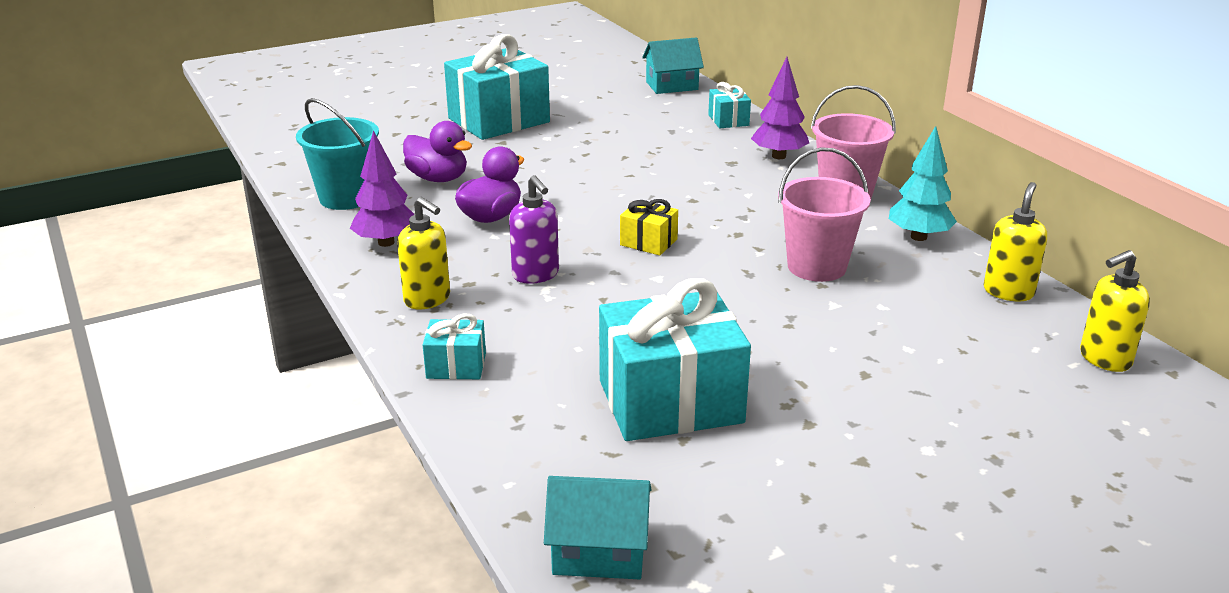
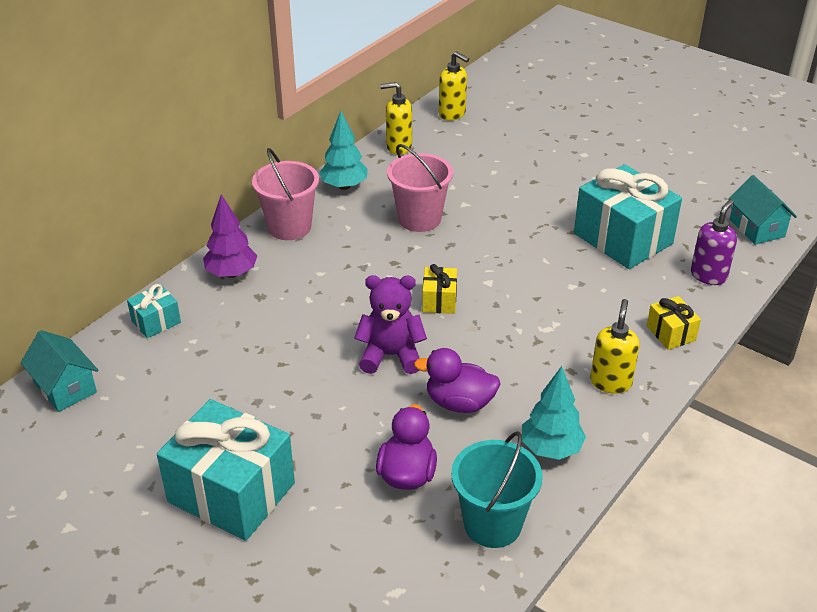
camera: 115 degrees left, 10 degrees up
purple tree [350,130,414,247] -> turquoise tree [522,366,586,460]
turquoise gift [423,314,486,380] -> yellow gift [647,296,701,350]
purple soap dispenser [509,175,559,284] -> purple soap dispenser moved to [691,199,737,285]
none -> purple teddy bear [354,275,427,374]

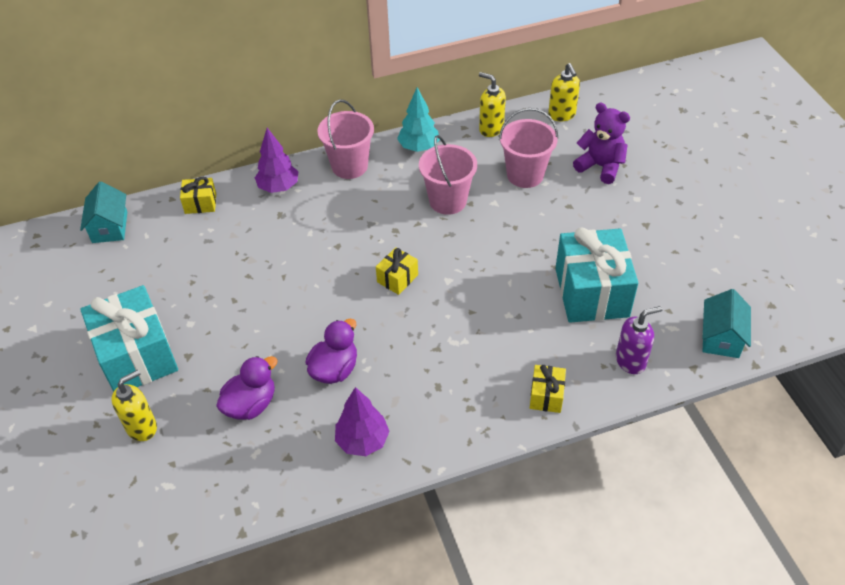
camera: 35 degrees right, 10 degrees up
turquoise gift [127,284,181,338] -> yellow gift [180,177,216,214]
purple teddy bear [354,275,427,374] -> purple teddy bear moved to [573,103,630,184]
purple duck [414,348,501,413] -> purple duck turned 75 degrees clockwise [305,319,357,384]
turquoise bucket [451,431,543,548] -> none
turquoise tree [522,366,586,460] -> purple tree [335,387,390,456]
yellow soap dispenser [590,299,640,394] -> yellow soap dispenser moved to [111,370,157,441]
none -> pink bucket [499,108,558,188]

